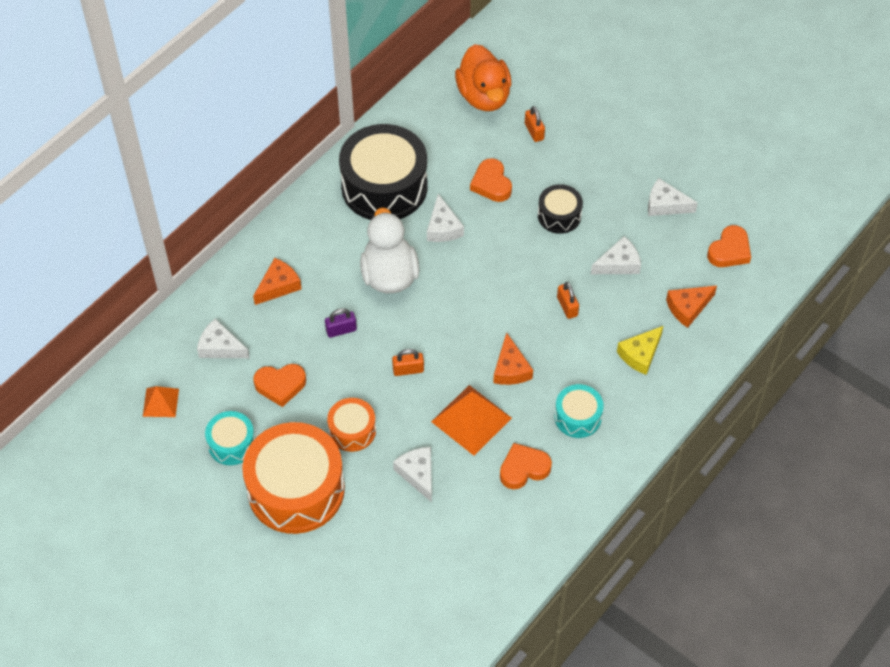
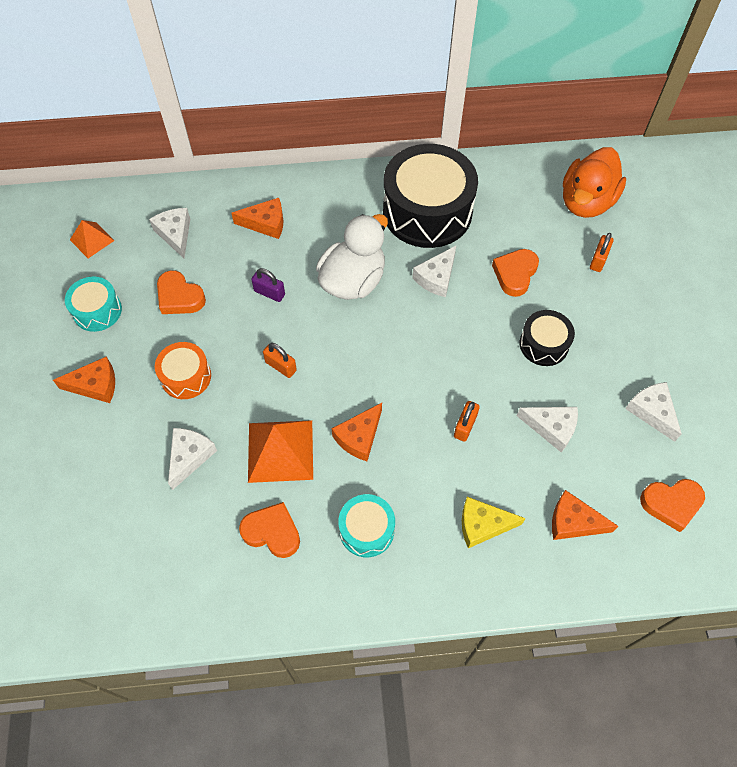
camera: 45 degrees right, 5 degrees up
orange drum [242,422,345,534] -> orange cheese [53,356,115,403]

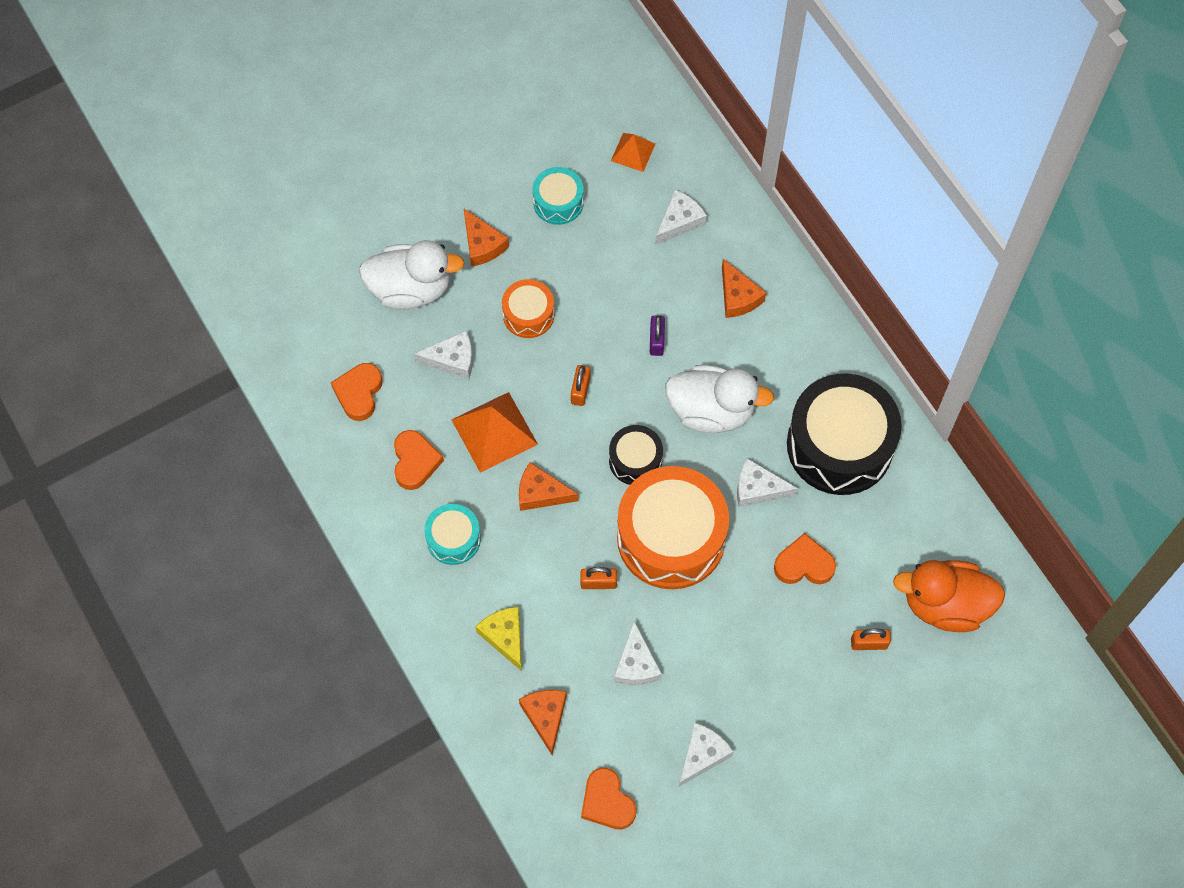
camera: 65 degrees right, 5 degrees up
orange heart [157,270,206,314] -> orange heart moved to [331,363,382,421]
black drum [520,310,575,366] -> black drum moved to [609,425,663,485]
none -> white duck [359,240,464,310]
none -> orange drum [617,466,729,589]

